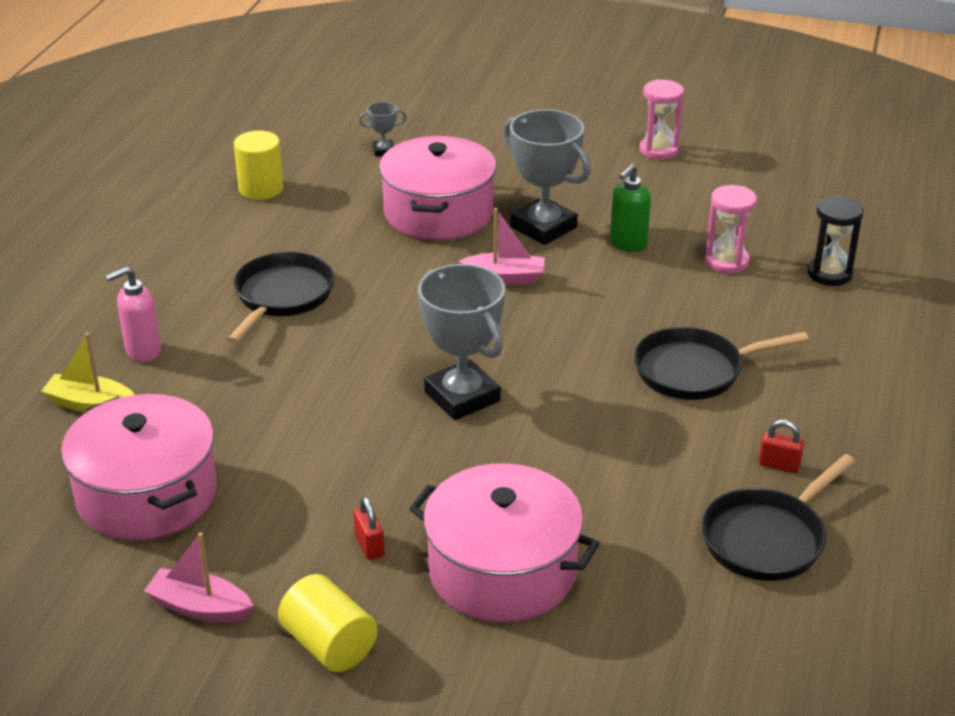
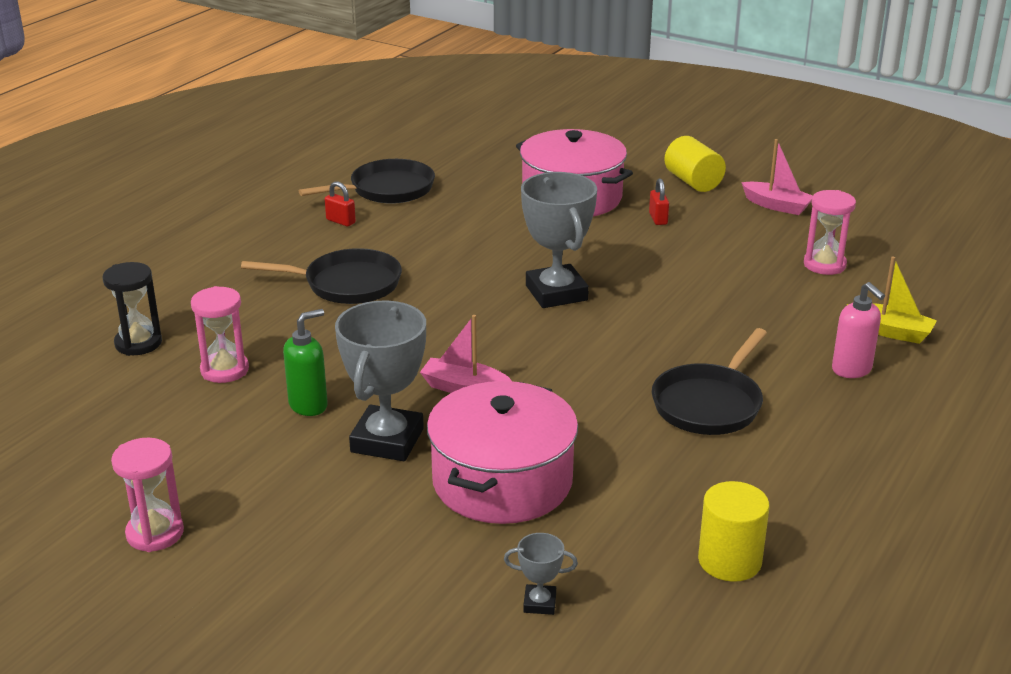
camera: 165 degrees left, 5 degrees down
pink pot [61,394,217,541] -> pink hourglass [804,190,856,275]
pink soap dispenser [105,267,161,362] -> pink soap dispenser turned 75 degrees clockwise [832,282,885,378]
grey trophy [503,109,591,245] -> grey trophy turned 45 degrees clockwise [335,300,426,461]

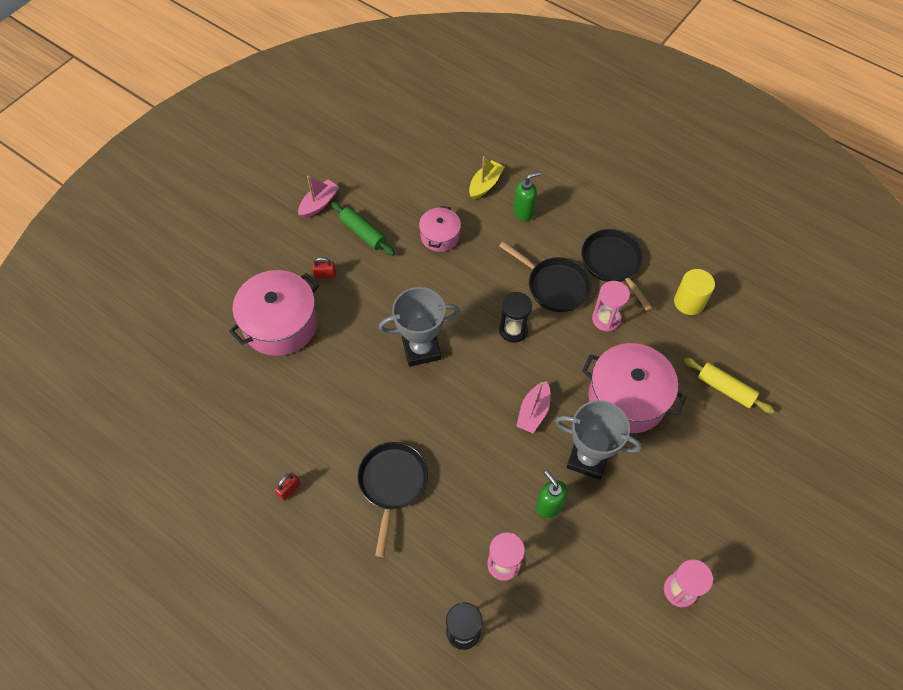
camera: 85 degrees left, 30 degrees up
black pan [299,159,435,204] -> black pan moved to [581,229,653,311]
grey trophy [504,533,578,615] -> yellow rolling pin [683,357,775,414]
yellow cylinder [664,136,726,192] -> none
pink hourglass [804,190,856,275] -> pink hourglass moved to [592,281,630,332]
pink soap dispenser [832,282,885,378] -> green soap dispenser [513,172,541,221]
none -> green rolling pin [331,202,395,256]
none -> pink pot [419,206,461,252]
none -> black hourglass [499,292,532,343]

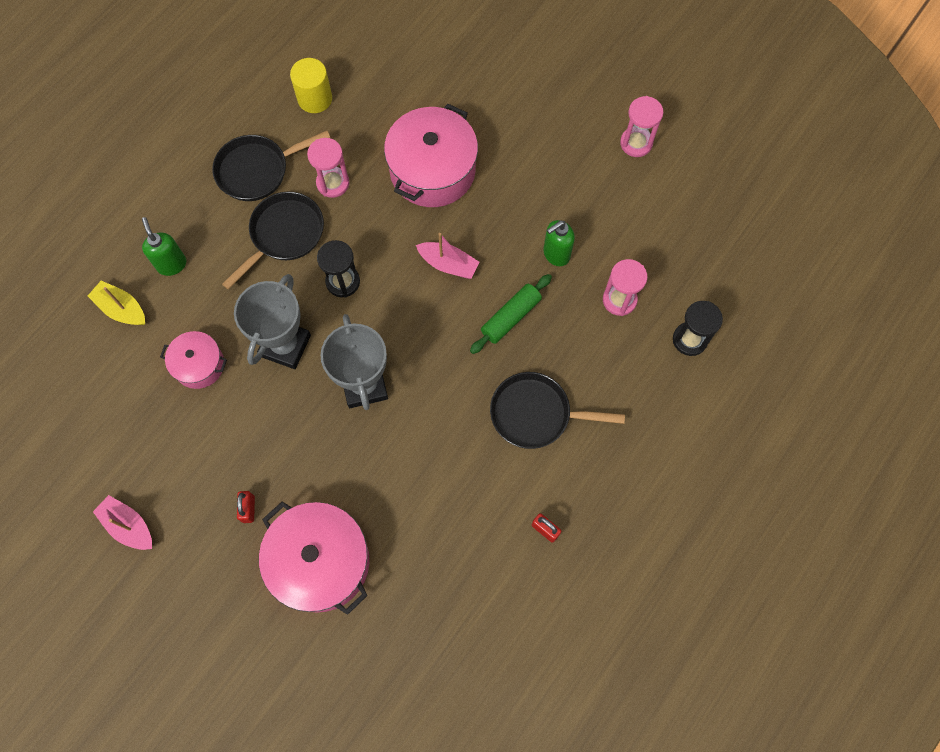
camera: 90 degrees left, 10 degrees up
green rolling pin [331,202,395,256] -> green rolling pin moved to [470,274,552,354]
grey trophy [555,400,642,480] -> grey trophy moved to [234,274,311,369]
yellow rolling pin [683,357,775,414] -> none

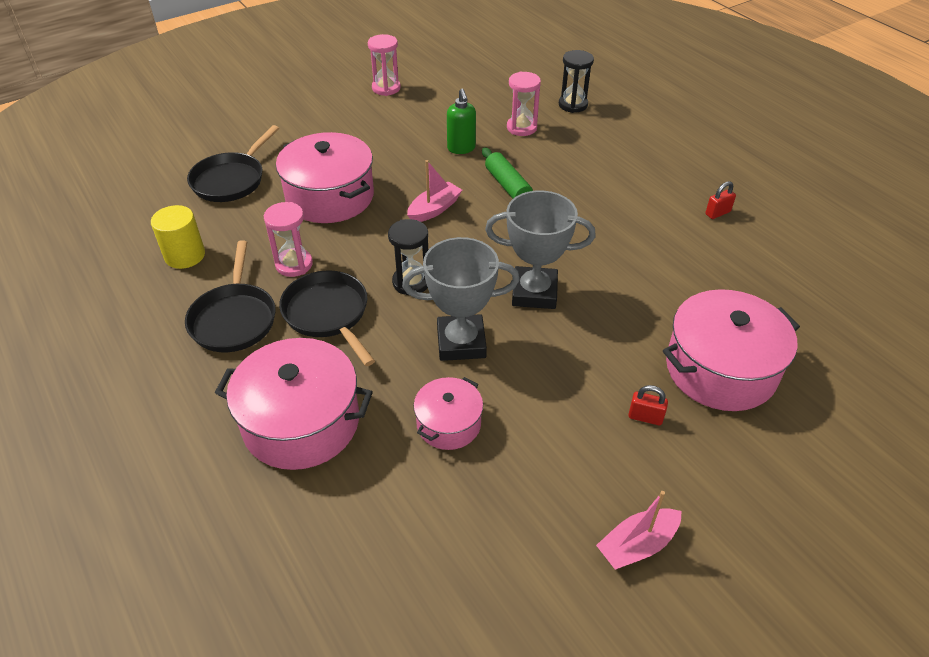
camera: 70 degrees left, 25 degrees down
yellow boat [88,281,145,325] -> none
green soap dispenser [142,217,187,276] -> pink pot [215,338,373,470]
grey trophy [234,274,311,369] -> grey trophy turned 45 degrees counterclockwise [402,237,520,361]
black pan [490,372,625,449] -> black pan moved to [187,125,279,202]

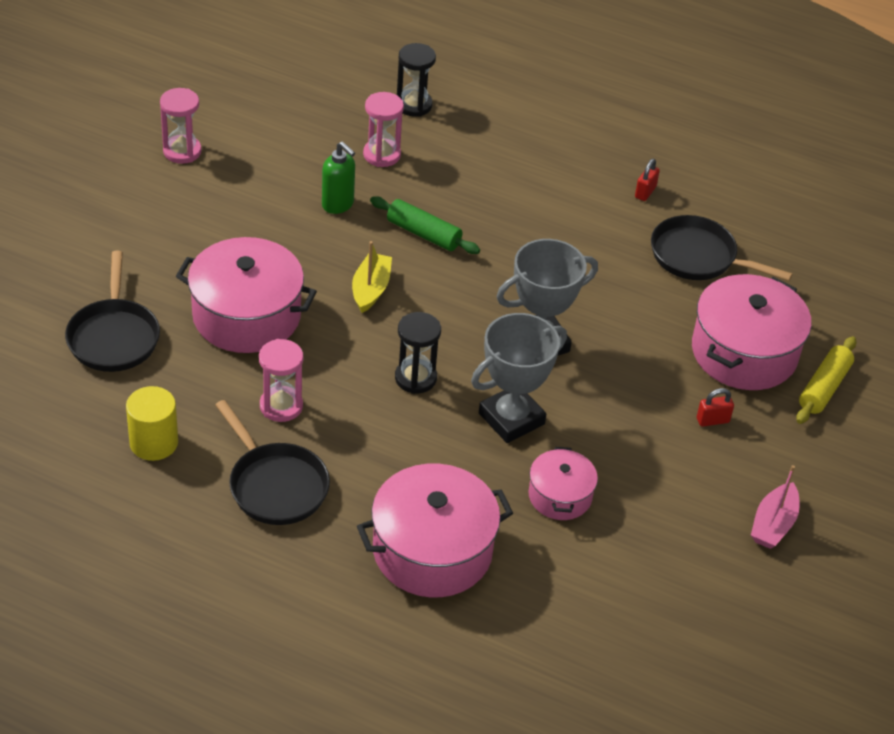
camera: 35 degrees left, 0 degrees up
black pan [279,270,375,366] -> black pan moved to [651,215,792,281]
pink boat [407,160,462,222] -> yellow boat [352,241,392,313]
none -> yellow rolling pin [796,336,856,424]

